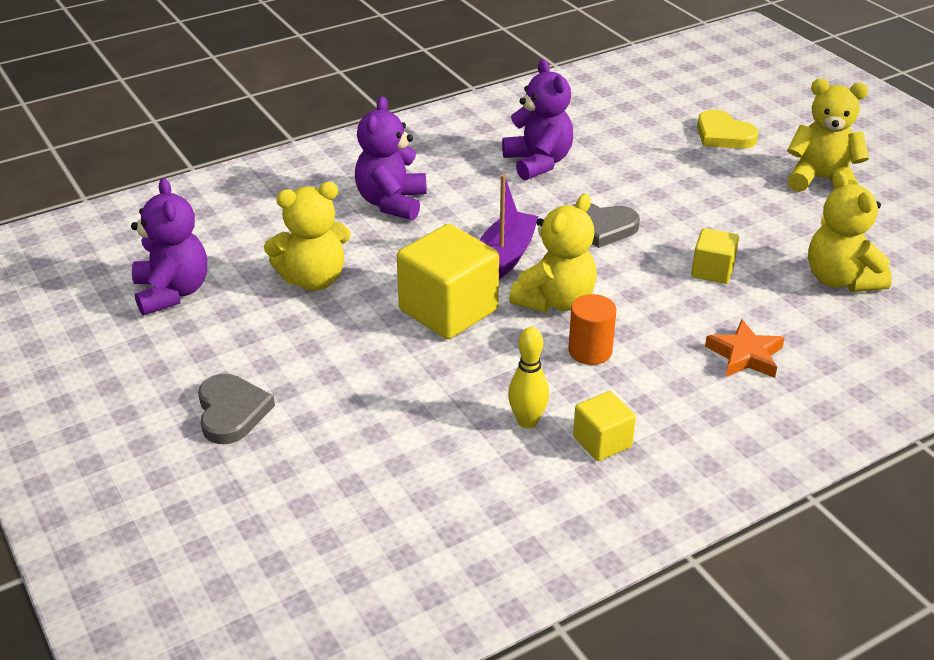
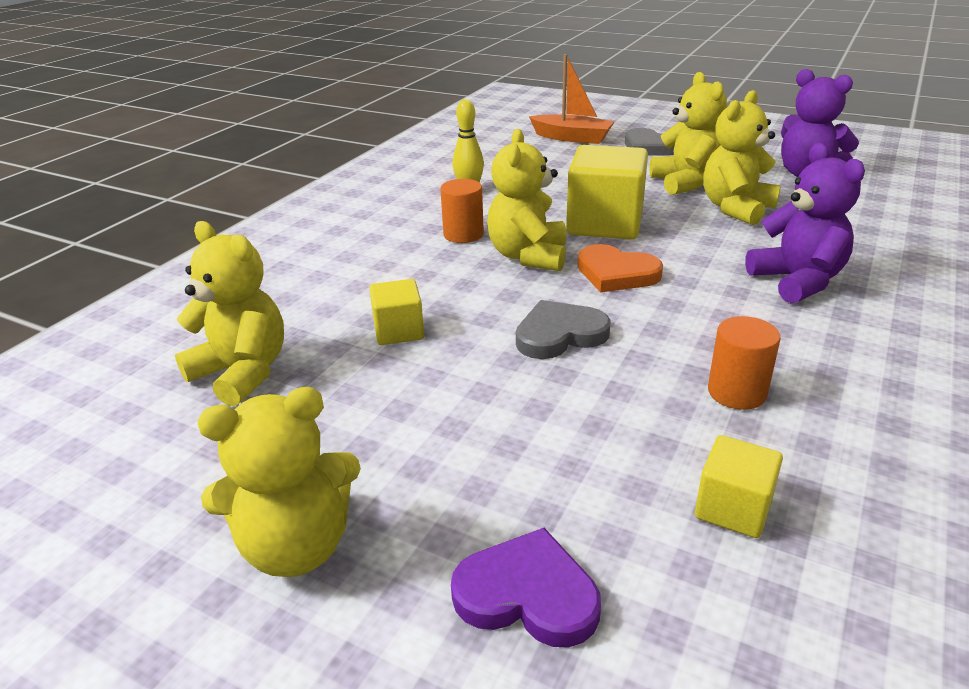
camera: 150 degrees right, 5 degrees down
purple boat [480,174,539,279] -> orange heart [578,244,663,292]
purple teddy bear [502,59,573,181] -> orange cylinder [708,316,781,410]
yellow cube [573,391,636,461] -> yellow cube moved to [695,435,783,538]
yellow heart [697,110,759,149] -> purple heart [451,528,601,648]
orange star [705,319,785,378] -> none
none -> orange boat [529,54,615,144]
none -> yellow teddy bear [649,72,727,195]

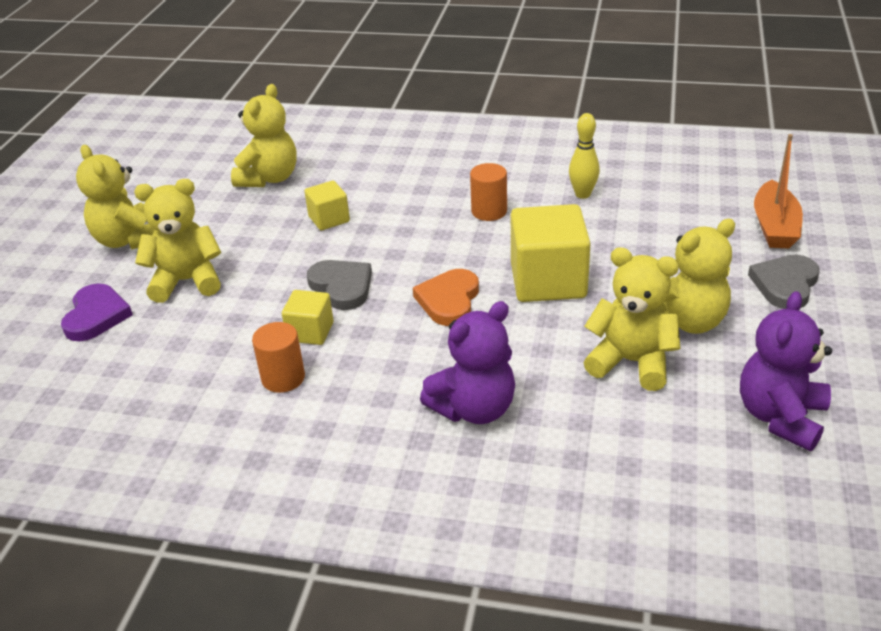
camera: 75 degrees right, 5 degrees up
yellow teddy bear [487,129,567,271] -> yellow teddy bear moved to [134,179,221,303]
yellow cube [695,435,783,538] -> yellow cube moved to [282,290,334,345]

